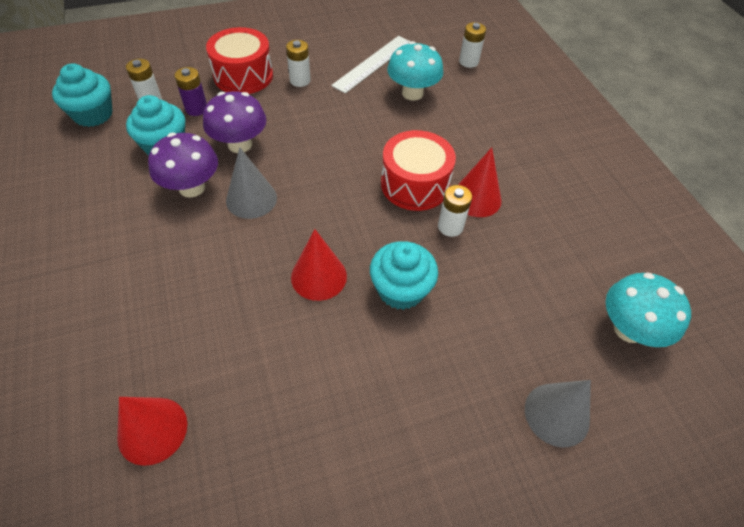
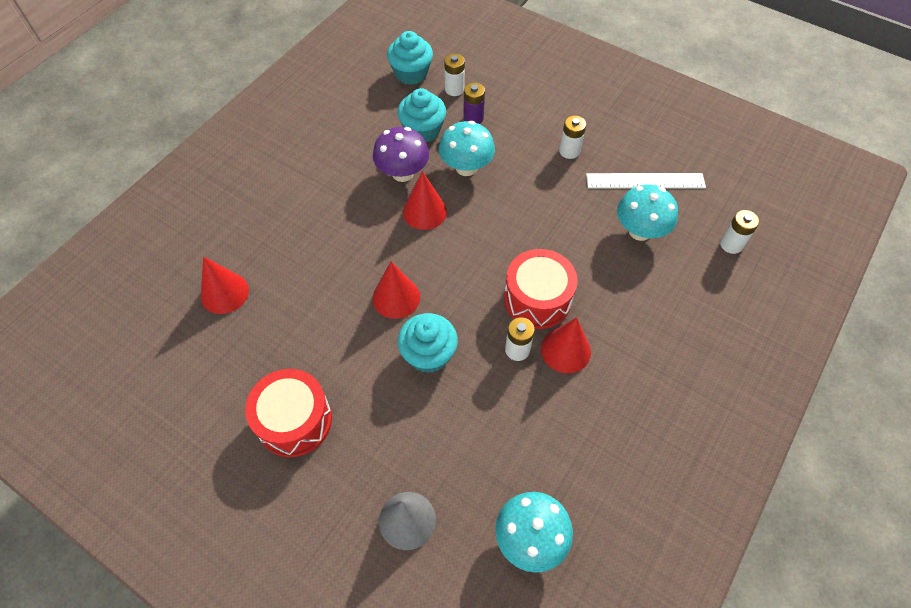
camera: 55 degrees right, 5 degrees up
purple mushroom [203,91,266,153] -> turquoise mushroom [439,121,495,176]
red drum [206,27,273,94] -> red drum moved to [245,369,332,457]
grey cone [226,147,277,219] -> red cone [403,171,447,230]

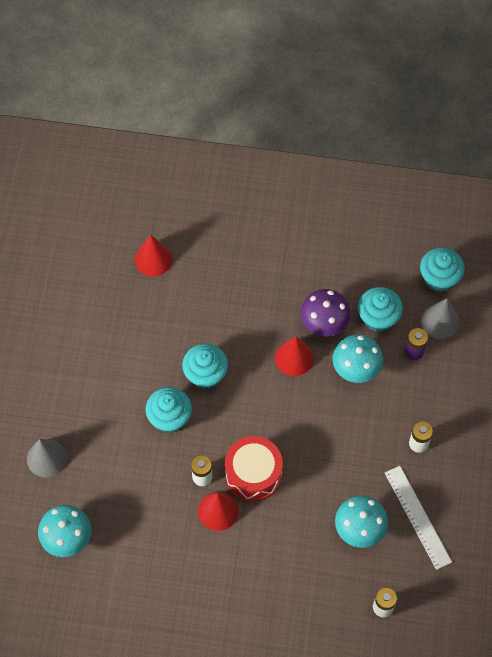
camera: 65 degrees right, 5 degrees up
red drum [245,369,332,457] -> none
red cone [372,262,420,319] -> turquoise cupcake [182,343,228,389]
white battery [444,53,465,96] -> grey cone [421,298,460,339]

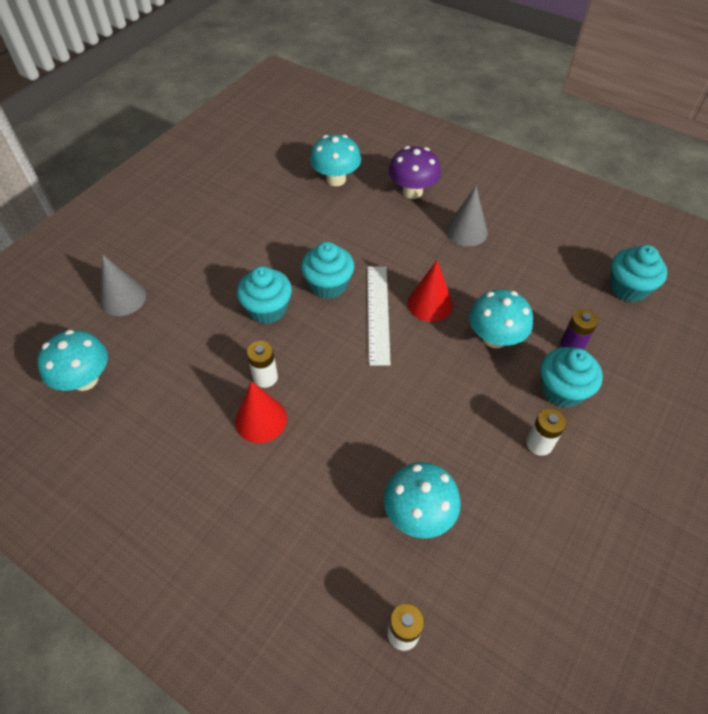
camera: 25 degrees right, 10 degrees down
red cone [135,235,172,276] -> turquoise mushroom [310,135,361,186]
red drum [225,436,283,501] -> none
purple mushroom [301,289,351,337] -> purple mushroom moved to [389,146,441,199]
turquoise cupcake [358,287,403,332] -> turquoise cupcake moved to [541,347,603,408]
white ruler [385,466,452,570] -> white ruler moved to [367,267,391,366]
grey cone [421,298,460,339] -> grey cone moved to [446,186,488,246]

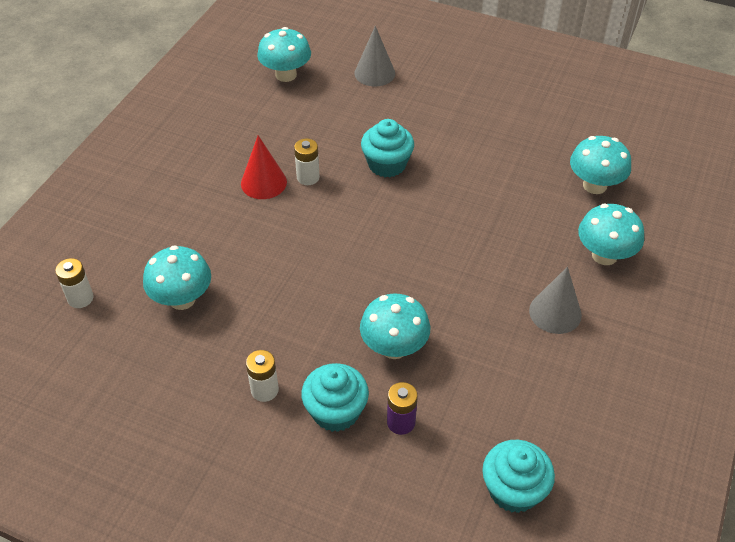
camera: 80 degrees right, 5 degrees down
turquoise cupcake [301,242,354,299] -> none
white ruler [367,267,391,366] -> none
purple mushroom [389,146,441,199] -> turquoise mushroom [578,204,644,265]
red cone [408,260,453,322] -> none

